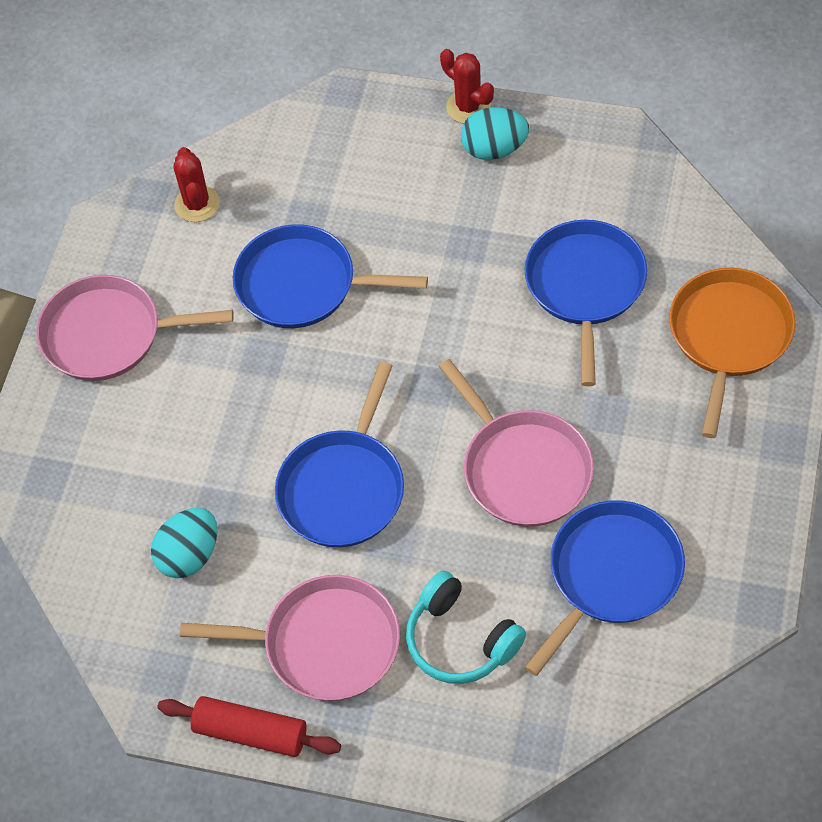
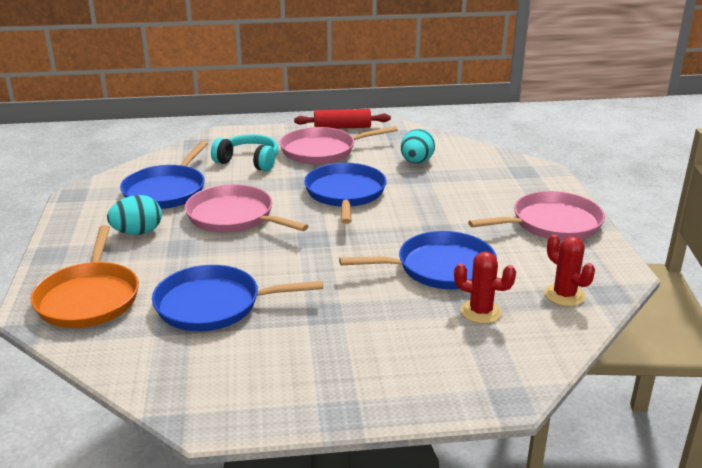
camera: 155 degrees right, 30 degrees down
red cactus [440,49,494,124] -> red cactus moved to [454,252,516,324]
turquoise egg [461,107,529,160] -> turquoise egg moved to [107,195,162,235]
blue pan [525,220,647,386] -> blue pan turned 105 degrees clockwise [152,265,323,331]

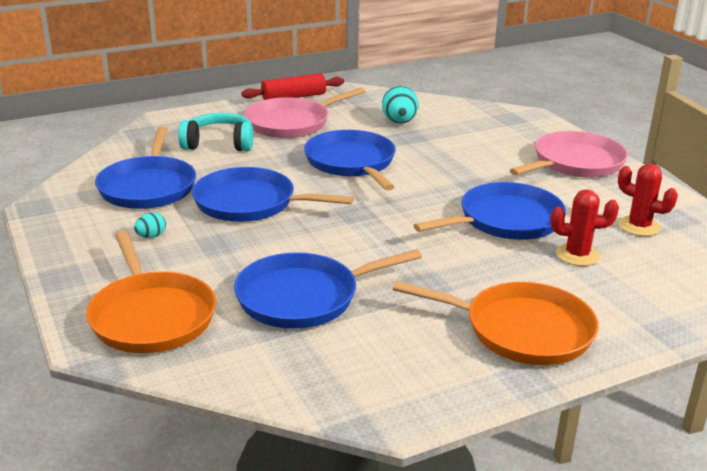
camera: 20 degrees left, 0 degrees up
turquoise egg [107,195,162,235] -> turquoise egg [134,212,166,238], size x0.53
pink pan [185,184,308,233] -> blue pan [192,167,354,222]
none -> orange pan [393,281,599,365]

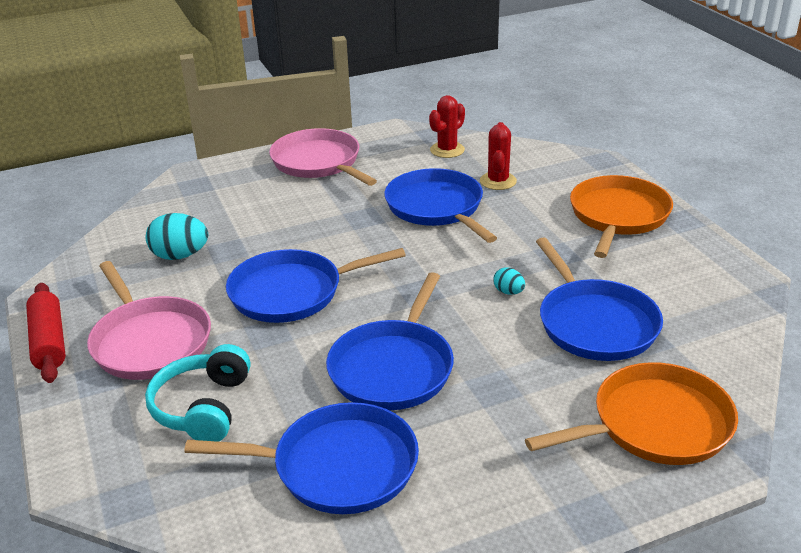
camera: 85 degrees left, 5 degrees up
turquoise egg [134,212,166,238] -> turquoise egg moved to [493,267,525,295]

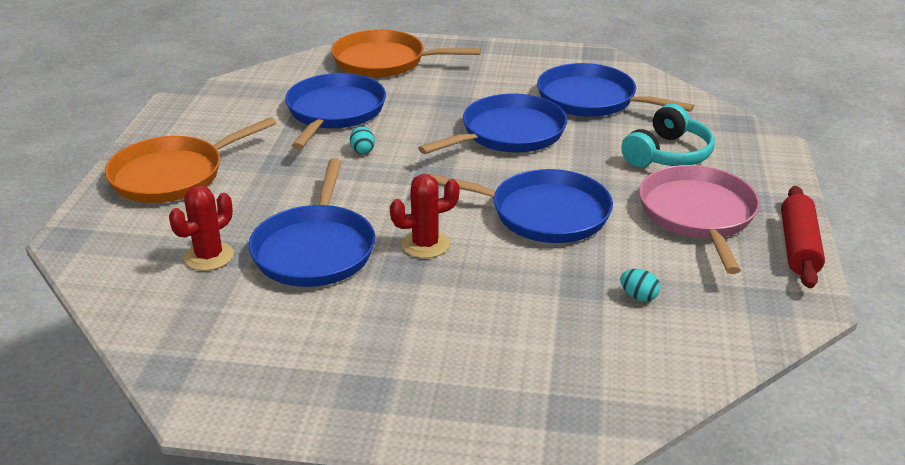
camera: 150 degrees left, 0 degrees up
turquoise egg [145,213,208,260] -> turquoise egg [620,269,660,302], size x0.53
pink pan [269,128,377,186] -> none
red cactus [429,95,465,158] -> red cactus moved to [390,174,460,258]

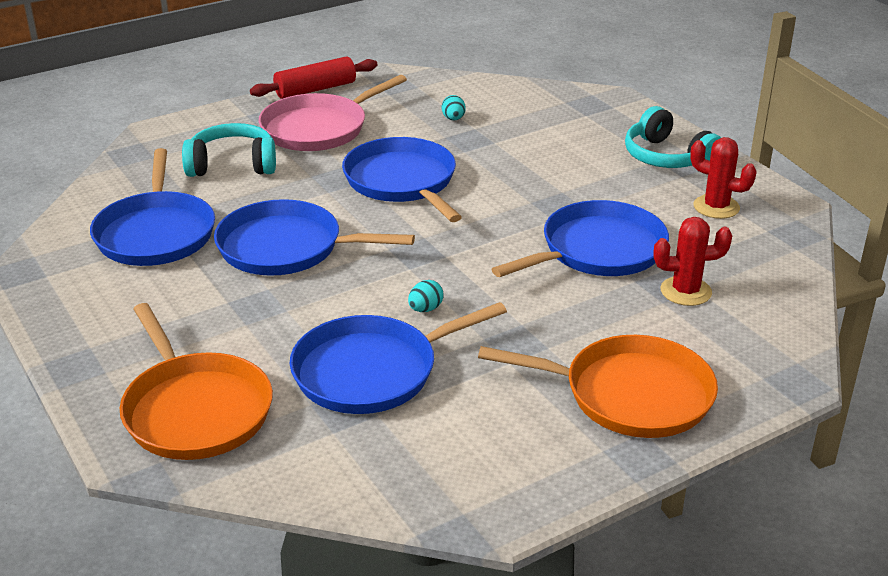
camera: 130 degrees left, 0 degrees up
red cactus [390,174,460,258] -> red cactus moved to [690,137,757,219]
none -> turquoise headphones [625,106,721,168]

